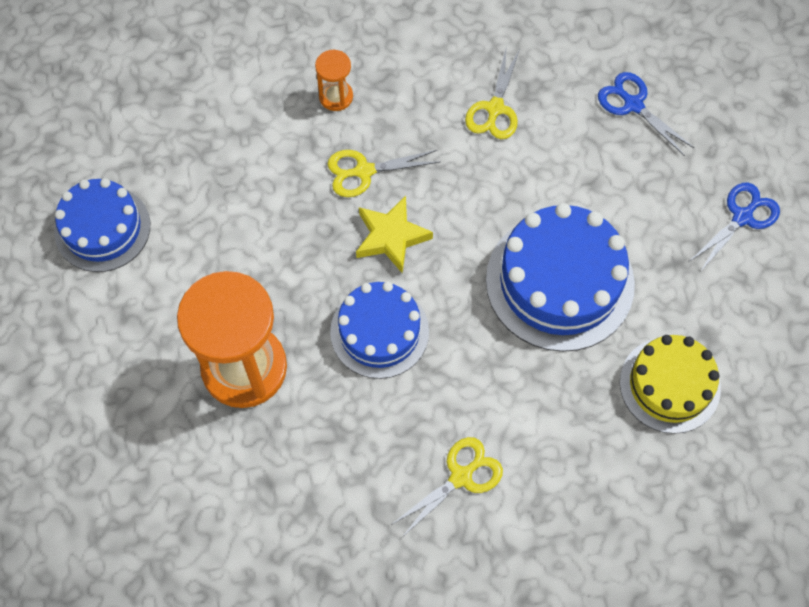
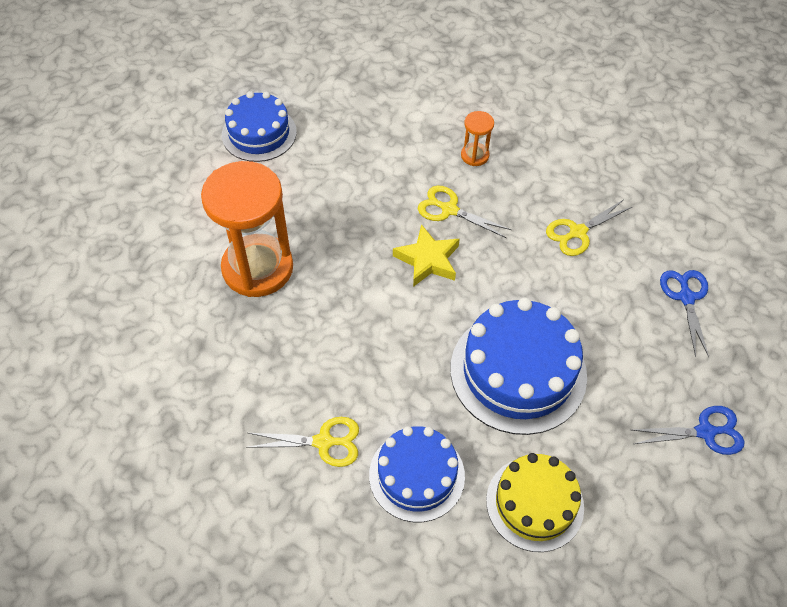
camera: 40 degrees right, 10 degrees down
blue cake [330,282,429,379] -> blue cake moved to [369,426,465,522]

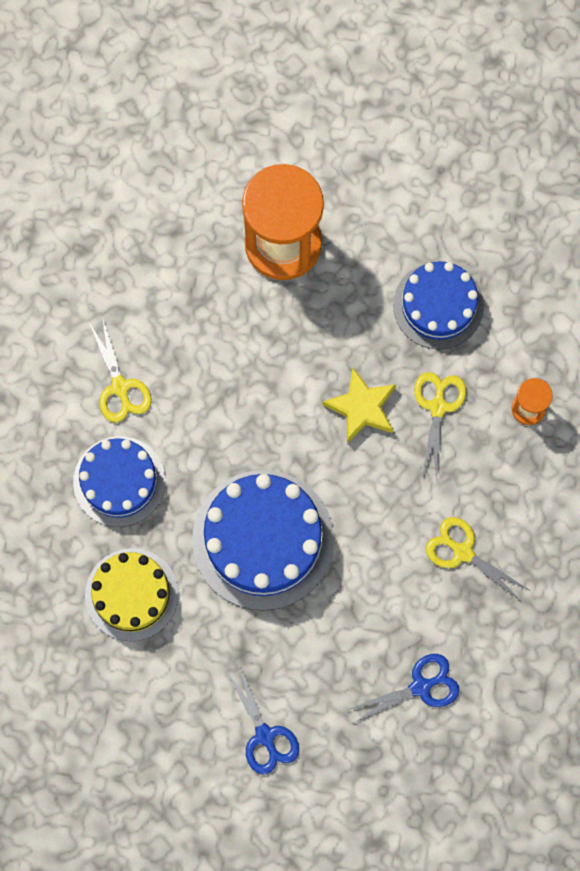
camera: 70 degrees right, 20 degrees up
blue cake [222,91,297,162] -> blue cake moved to [393,261,484,350]

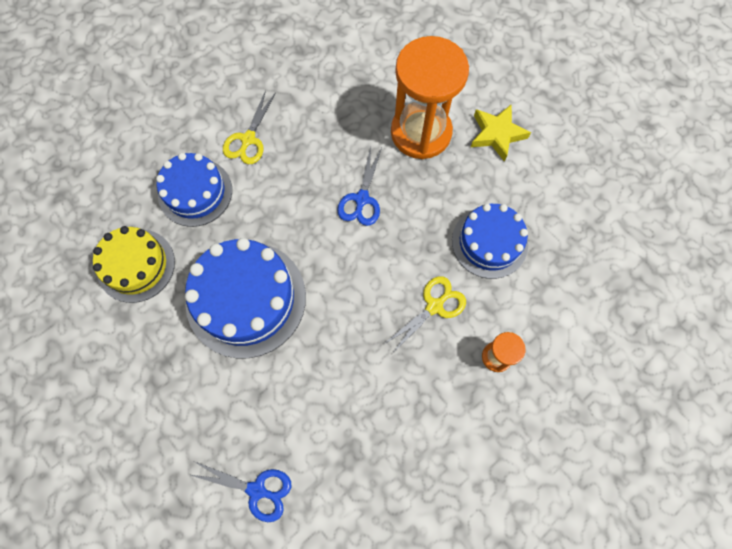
camera: 40 degrees right, 5 degrees down
blue scissors [226,665,299,774] -> blue scissors moved to [337,147,382,226]
yellow star [322,368,396,443] -> yellow star moved to [471,104,531,162]
yellow scissors [426,517,529,602] -> none

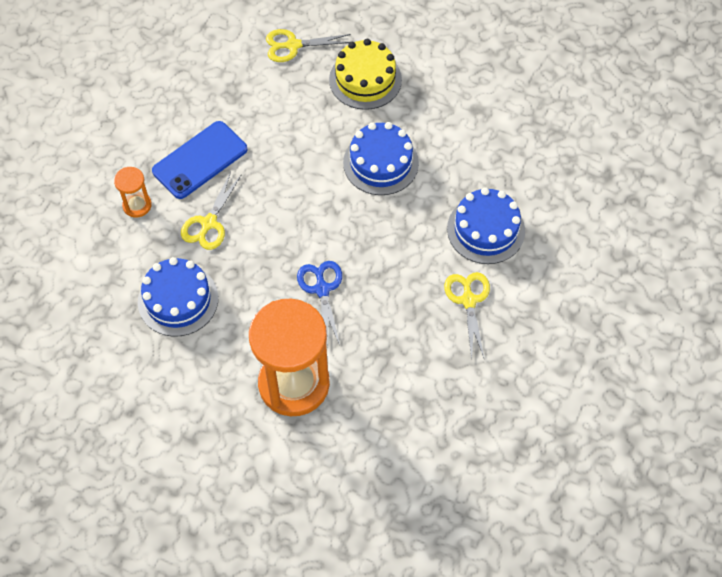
camera: 155 degrees right, 10 degrees down
yellow cake [93,226,175,303] -> yellow cake moved to [329,39,402,110]
blue cake [185,238,306,358] -> blue cake [343,122,419,195], size x0.65
blue scissors [191,461,291,522] -> yellow scissors [266,29,351,62]
yellow star [471,104,531,162] -> none
none -> blue phone [152,121,247,199]

